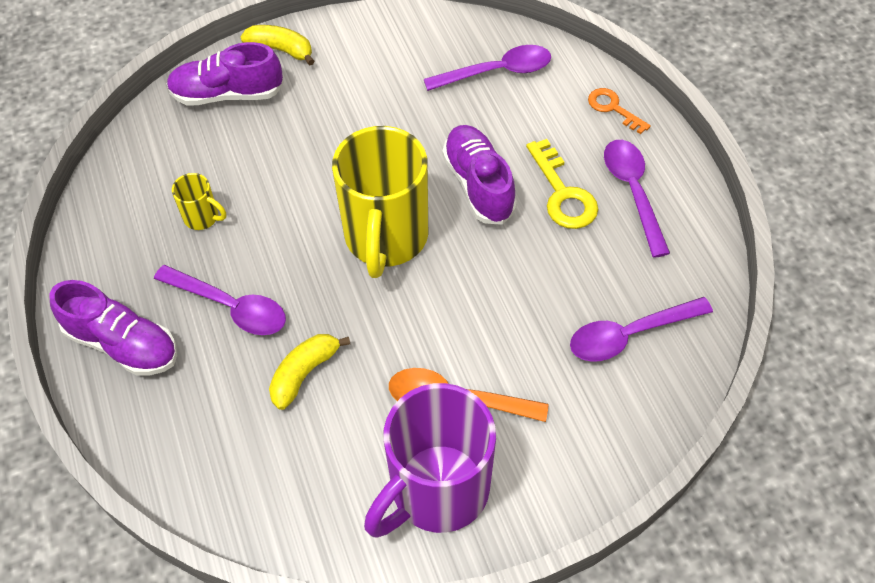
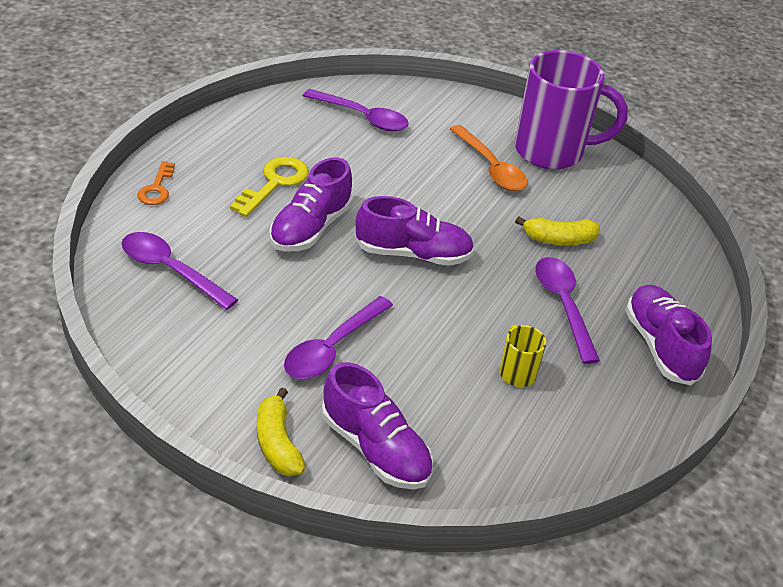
camera: 135 degrees left, 15 degrees down
yellow mug [332,126,428,278] -> purple shoe [355,196,474,266]
purple spoon [604,140,670,258] -> purple spoon moved to [284,296,393,379]

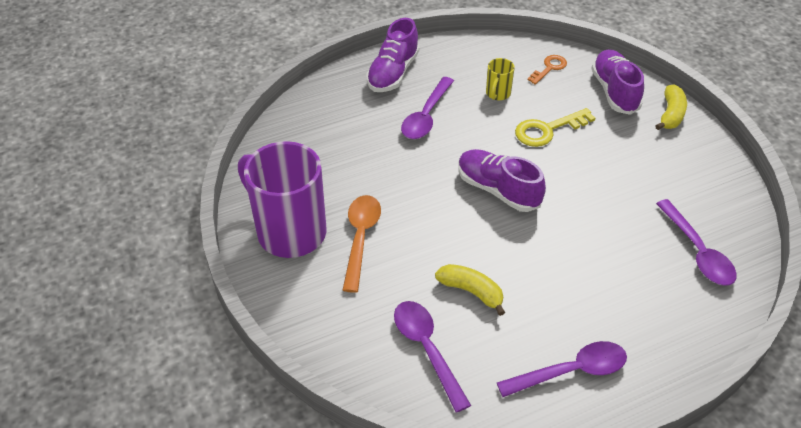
camera: 140 degrees left, 5 degrees up
orange key [137,161,175,205] -> orange key moved to [528,55,567,85]
yellow key [230,157,309,217] -> yellow key moved to [515,108,595,147]
purple shoe [269,157,353,252] -> none
purple spoon [284,296,393,379] -> purple spoon moved to [497,341,627,397]
yellow banana [515,216,600,245] -> yellow banana moved to [435,264,505,316]

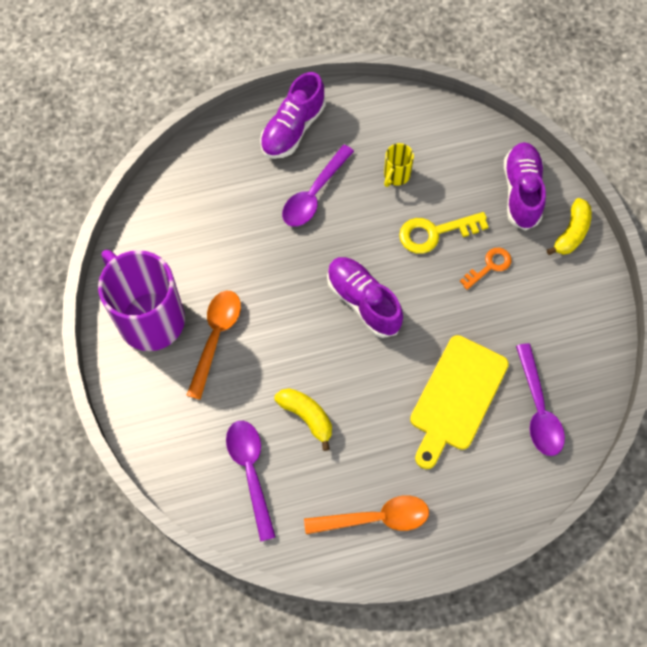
camera: 10 degrees right, 20 degrees up
purple spoon [497,341,627,397] -> orange spoon [304,495,429,534]
orange key [528,55,567,85] -> orange key moved to [460,248,512,290]
none -> yellow cutting board [410,335,509,469]

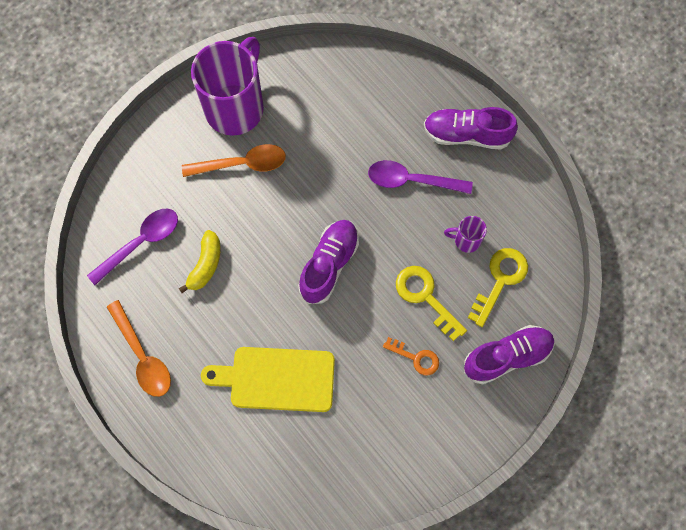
camera: 65 degrees right, 5 degrees up
yellow mug [384,143,414,187] -> purple mug [444,216,487,253]
purple spoon [516,343,565,456] -> none
yellow banana [547,198,592,255] -> none
none -> yellow key [468,248,528,327]

